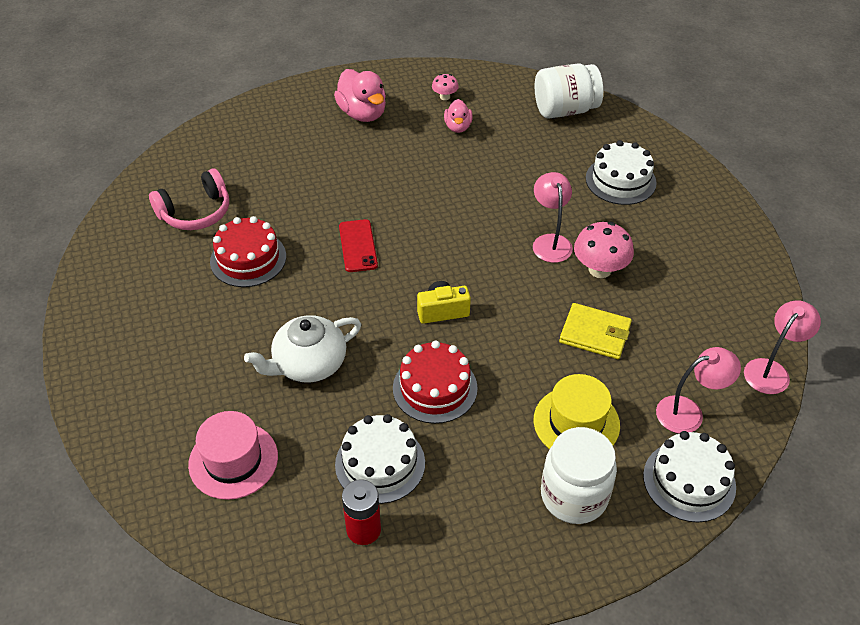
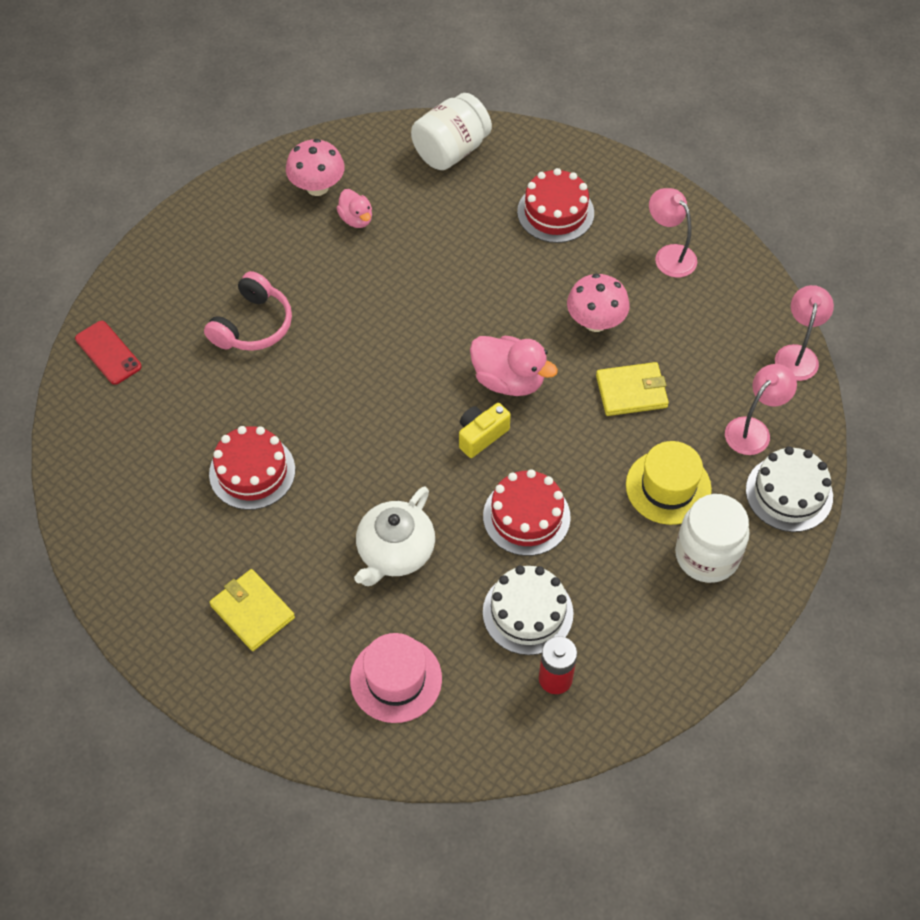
camera: 30 degrees left, 10 degrees up
pink headphones [149,169,229,230] -> pink headphones moved to [204,271,292,351]
pink duck [334,69,386,122] -> pink duck moved to [470,336,558,396]
red phone [339,219,378,272] -> red phone moved to [75,321,142,385]
pink mushroom [432,74,459,100] -> pink mushroom [286,139,345,196], size x1.84
pink lamp [533,172,573,263] -> pink lamp moved to [649,188,697,278]
white cake [586,140,657,205] -> red cake [517,168,594,243]
none -> yellow wallet [209,569,295,651]

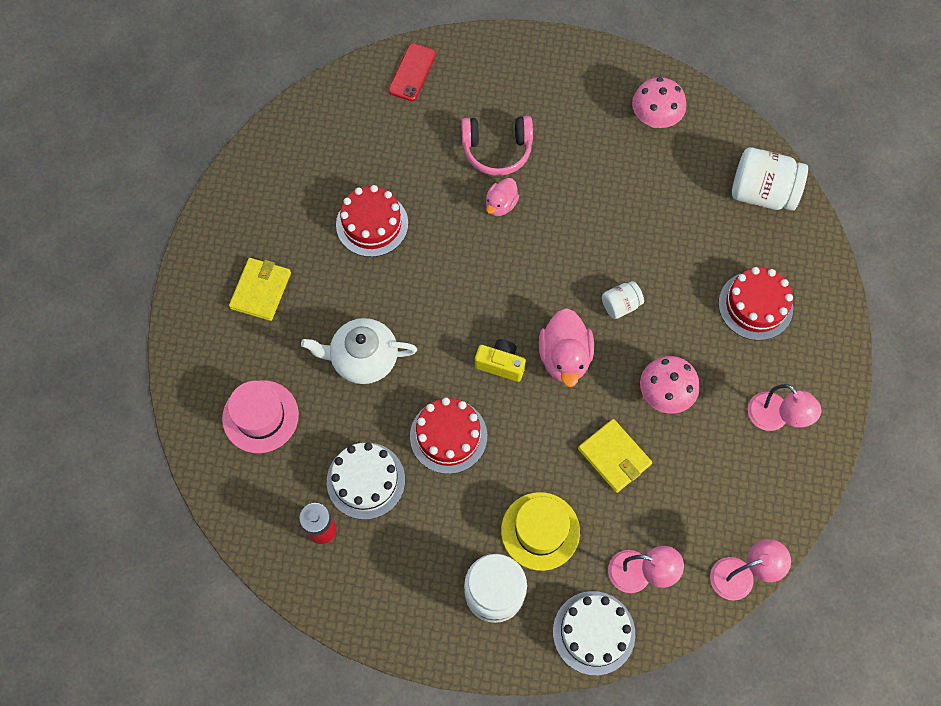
camera: 60 degrees right, 10 degrees up
pink duck [337,189,372,228] -> pink duck moved to [486,178,519,216]
pink lamp [649,188,697,278] -> pink lamp turned 120 degrees clockwise [748,384,821,431]
none -> white jar [602,281,644,319]

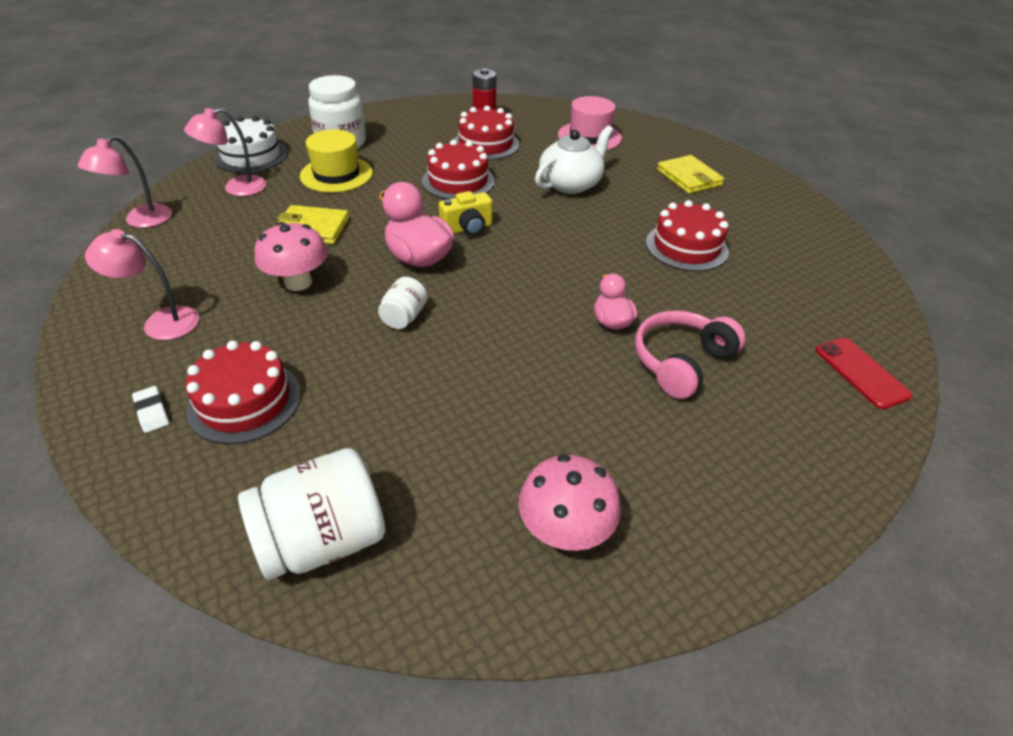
camera: 135 degrees right, 25 degrees down
white cake [327,442,405,520] -> red cake [454,106,519,160]
none -> white eraser [132,386,169,433]

